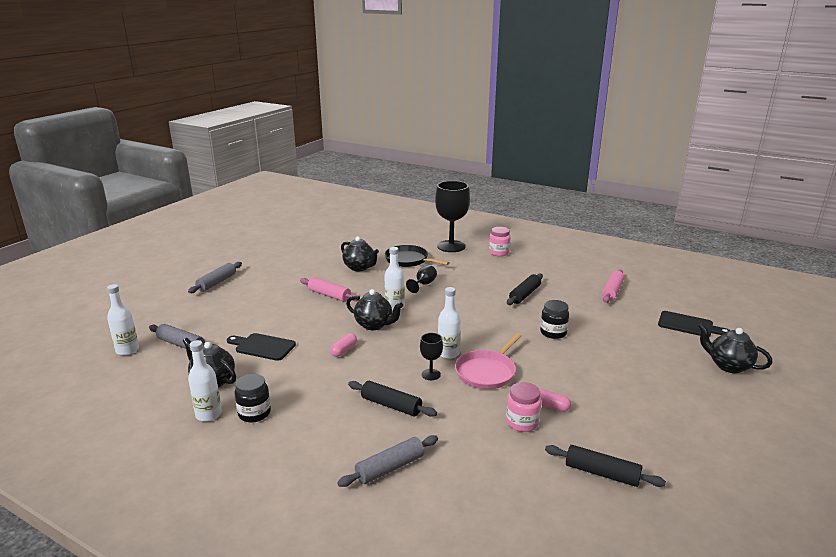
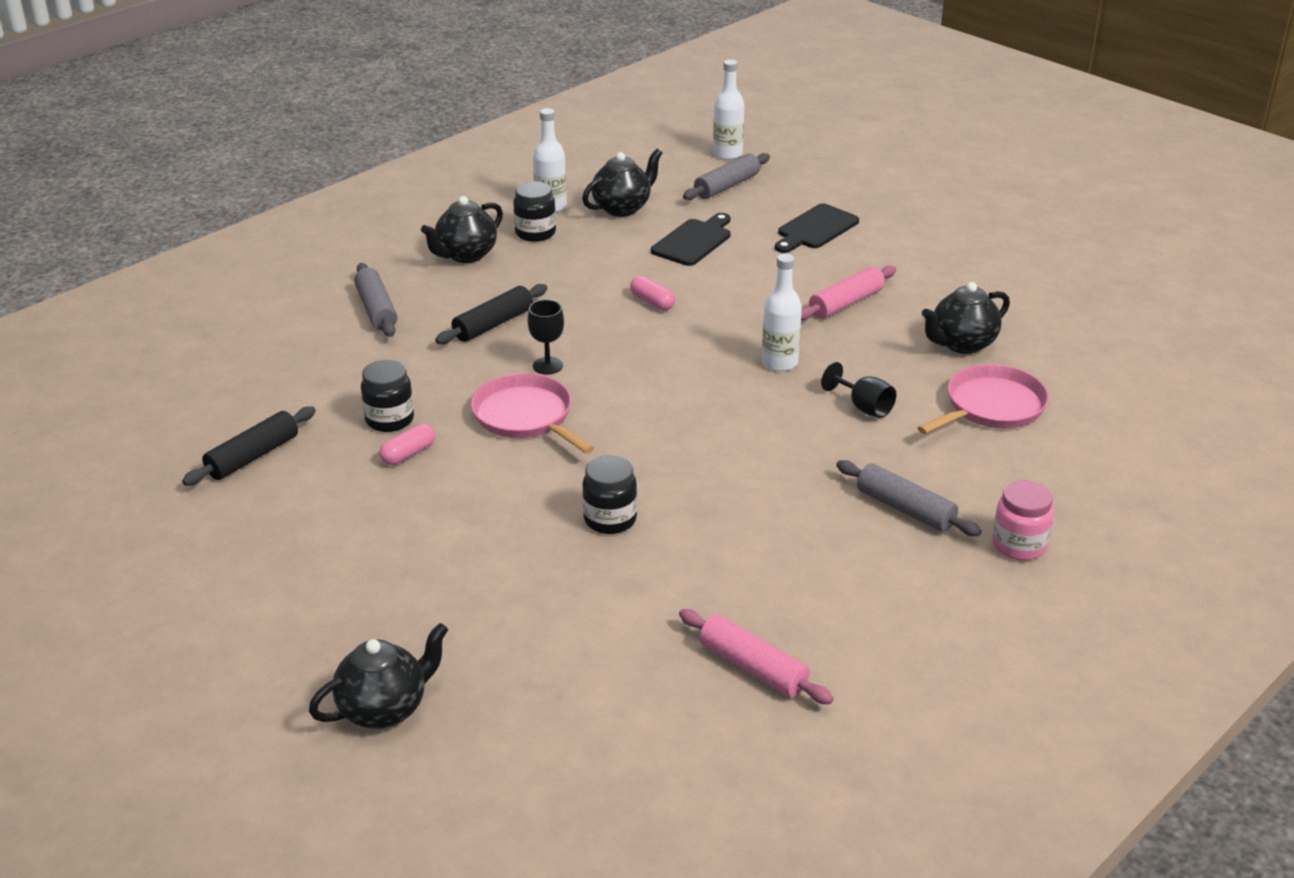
camera: 105 degrees right, 10 degrees up
grey rolling pin [188,262,242,293] -> grey rolling pin moved to [836,460,982,536]
black teapot [346,289,403,330] -> black teapot moved to [421,196,503,263]
black pan [385,245,450,267] -> pink pan [918,364,1049,434]
black goblet [435,181,470,252] -> none
white bottle [438,287,461,359] -> none
pink jar [506,382,541,432] -> black jar [361,360,414,432]
black rolling pin [507,273,543,305] -> none
black cutting board [658,311,730,337] -> black cutting board moved to [775,203,859,253]

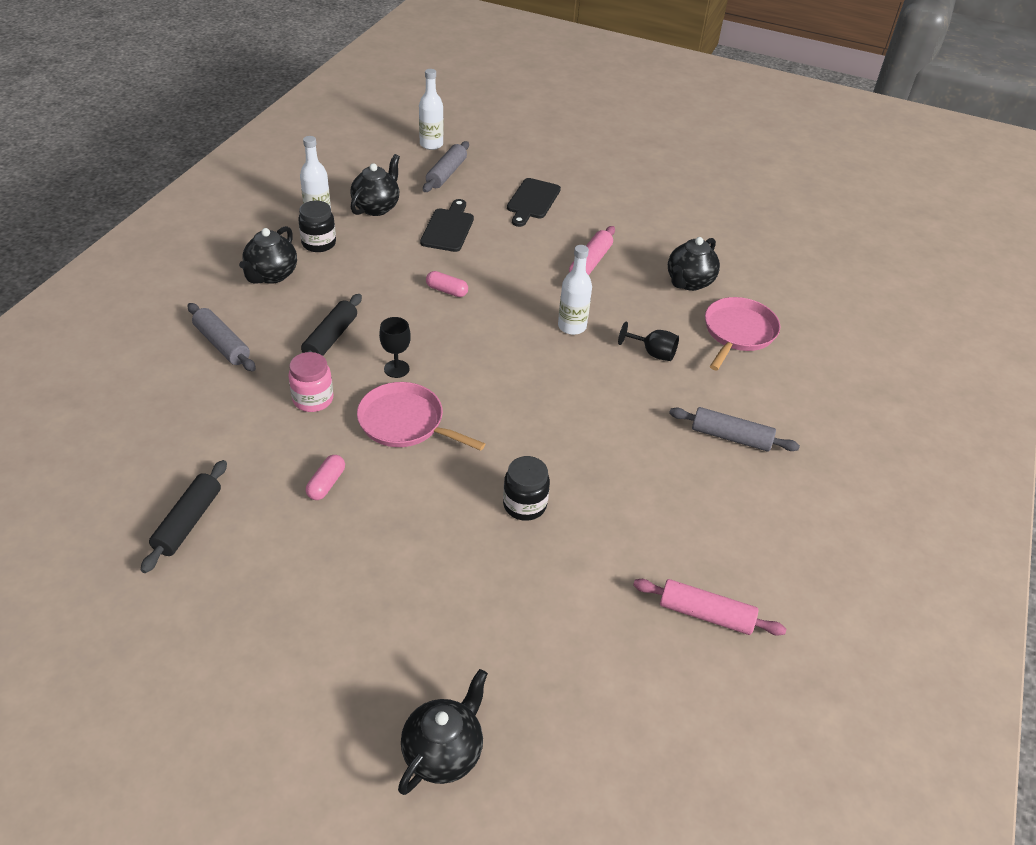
camera: 25 degrees left, 10 degrees up
black jar [361,360,414,432] -> none
pink jar [992,480,1054,561] -> pink jar moved to [288,352,333,412]

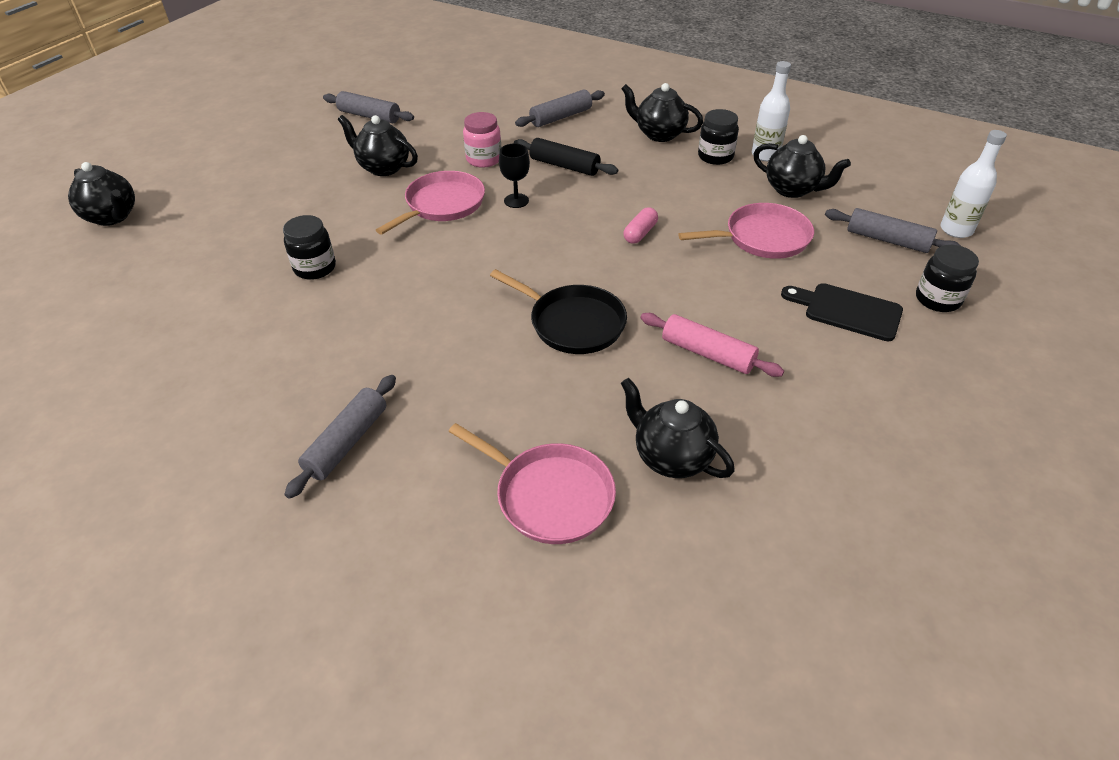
camera: 100 degrees right, 0 degrees up
black rolling pin [141,460,227,573] -> grey rolling pin [323,91,414,123]
pink capsule [306,455,345,500] -> black teapot [338,115,418,176]
black cutting board [420,199,474,252] -> pink pan [678,203,814,259]
white bottle [558,245,592,335] -> black pan [490,269,627,354]
black goblet [618,322,679,361] -> none
pink rolling pin [633,579,786,636] -> none
none -> black jar [916,245,979,312]

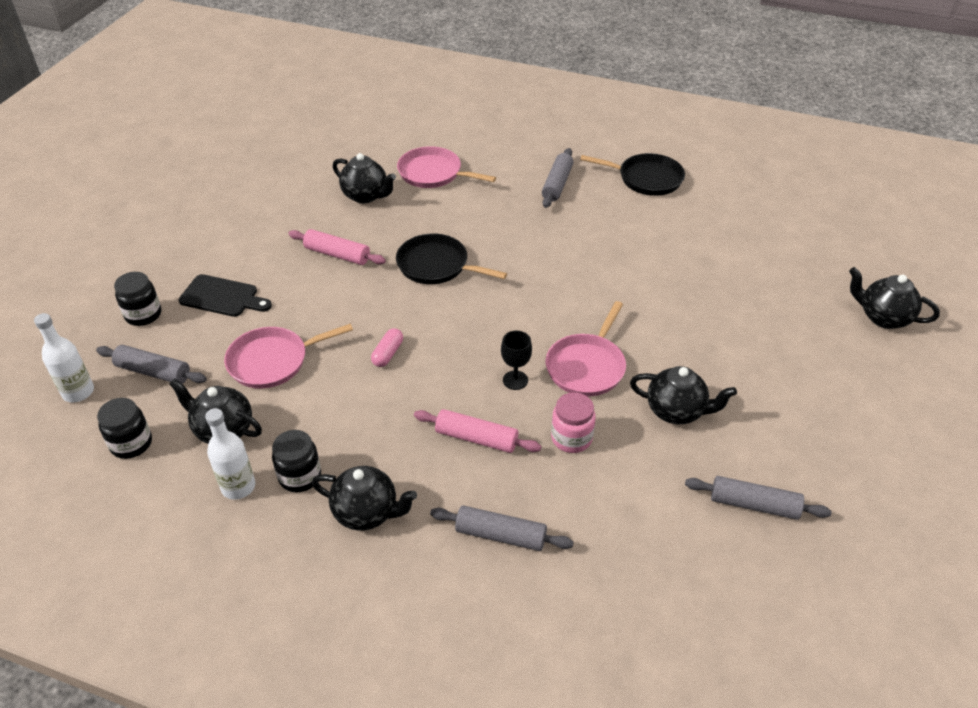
camera: 170 degrees right, 0 degrees up
black jar [283,215,336,280] -> black jar moved to [97,398,152,459]
black rolling pin [514,138,618,176] -> pink rolling pin [414,409,541,453]
grey rolling pin [515,90,605,127] -> grey rolling pin turned 60 degrees clockwise [430,506,574,551]
none -> black pan [580,153,685,196]

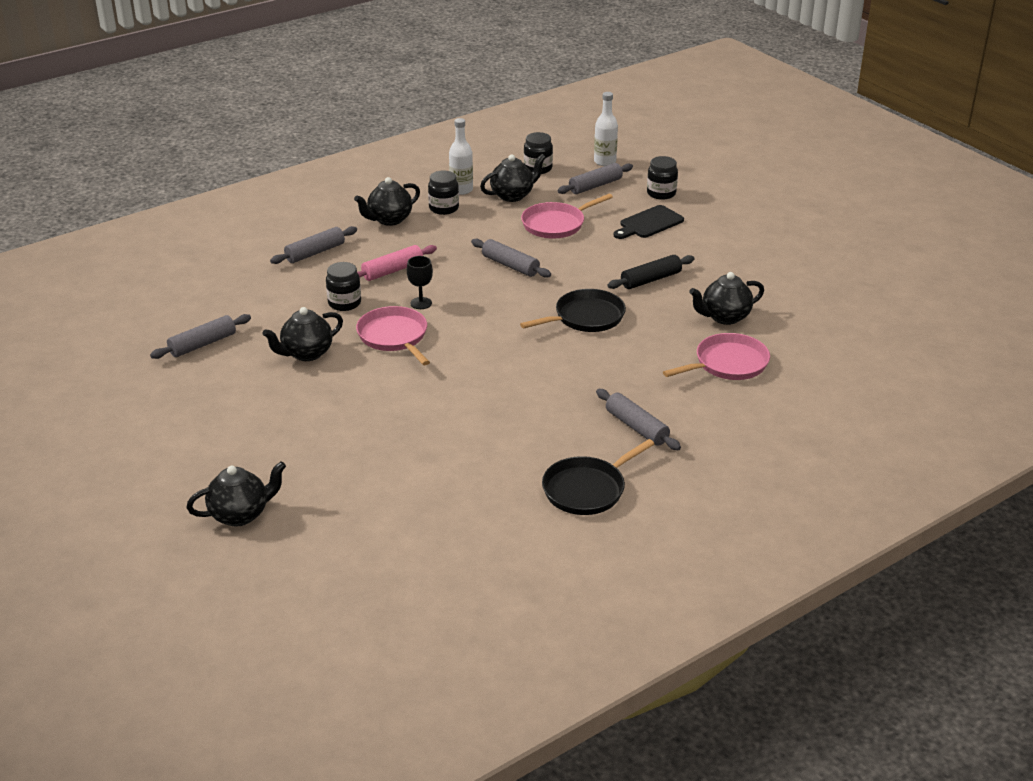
camera: 125 degrees right, 10 degrees down
pink pan [224,324,353,389] -> pink pan turned 135 degrees counterclockwise [521,194,613,239]
pink rolling pin [288,229,386,265] -> black rolling pin [607,255,695,289]
pink capsule [371,328,403,367] -> grey rolling pin [471,239,551,278]
pink jar [551,392,596,453] -> black jar [326,262,361,311]

